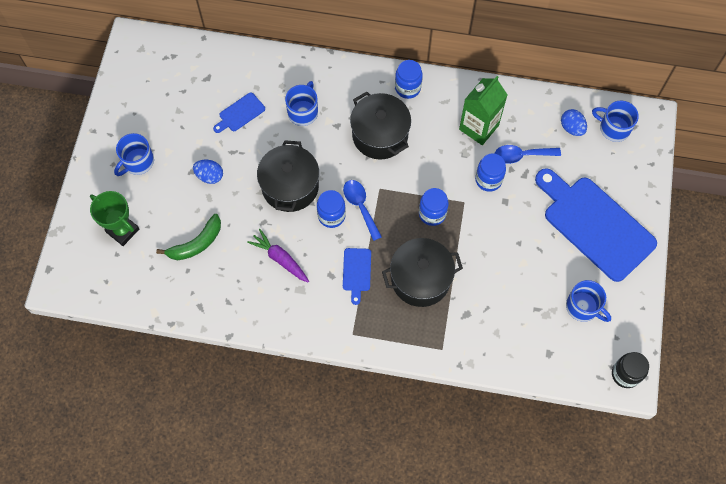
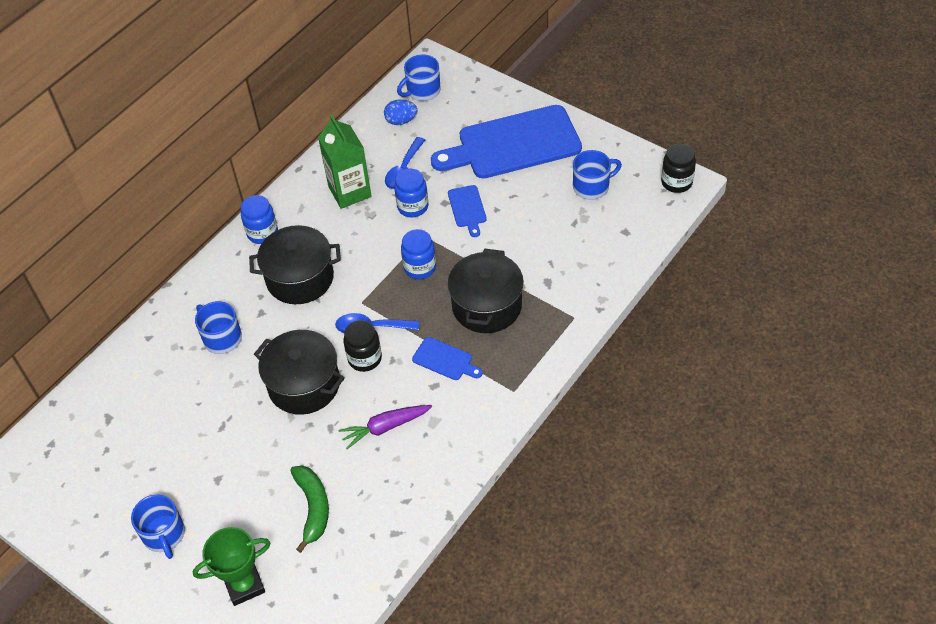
camera: 60 degrees left, 15 degrees down
blue egg [193,160,223,184] -> none
blue cutting board [213,93,265,133] -> blue cutting board moved to [448,185,487,237]
blue jar [317,190,346,228] -> black jar [343,320,382,372]

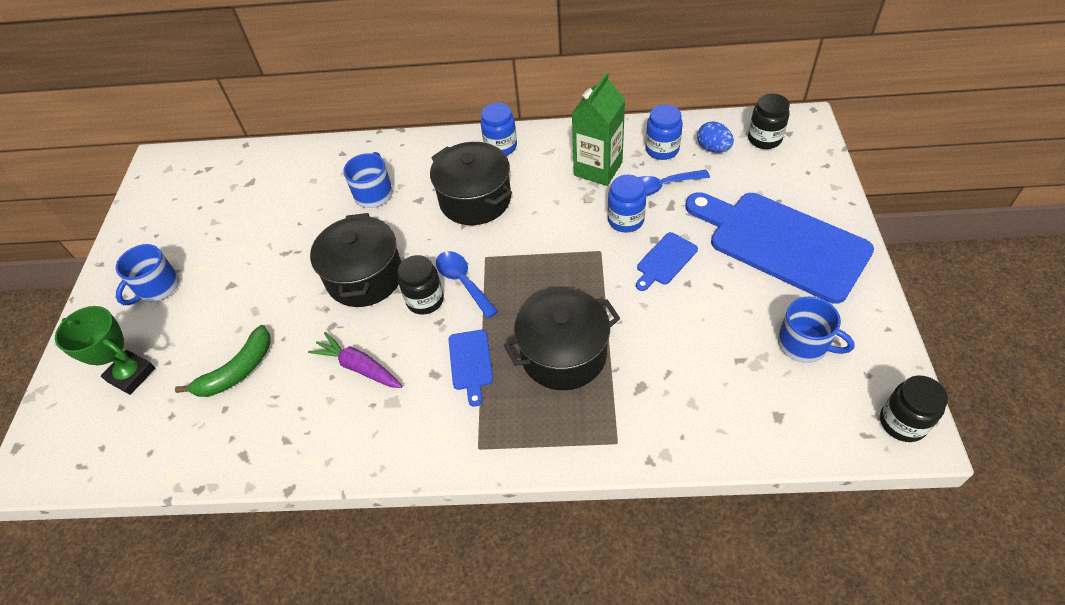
camera: 55 degrees right, 0 degrees up
blue mug [397,54,441,101] -> black jar [748,93,790,149]
blue jar [401,229,436,279] -> blue jar moved to [645,104,683,160]

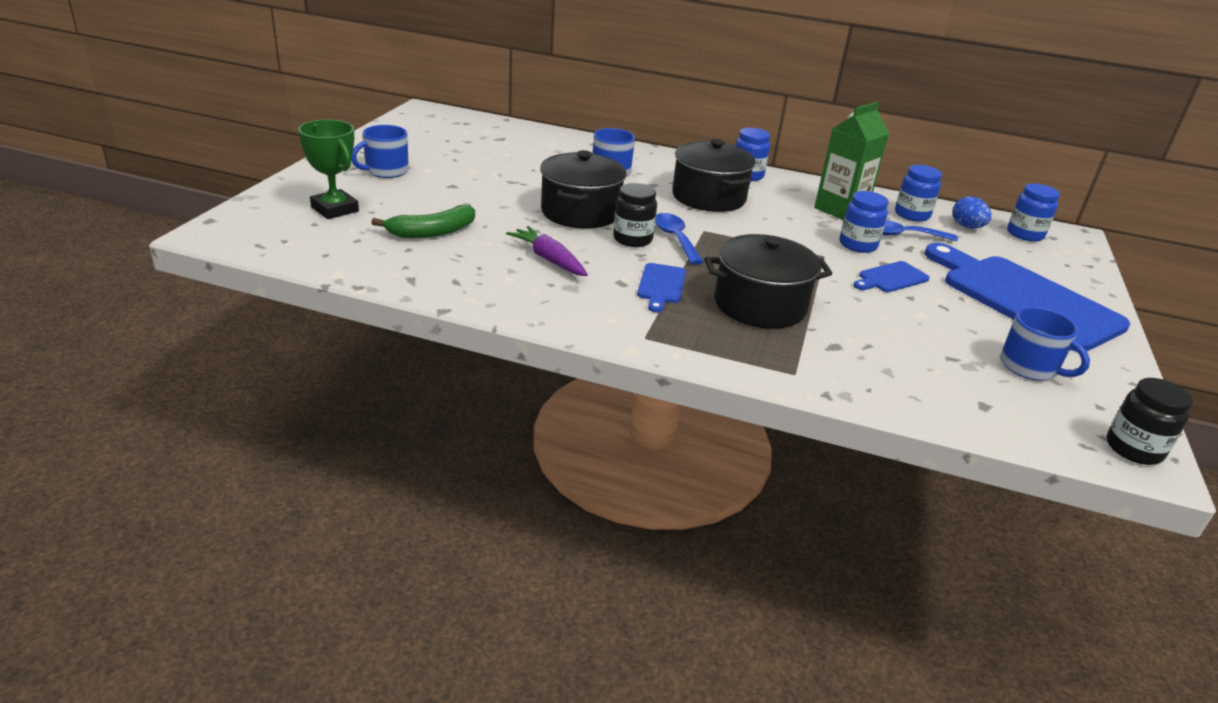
camera: 10 degrees right, 20 degrees down
black jar [748,93,790,149] -> blue jar [1007,184,1060,242]

